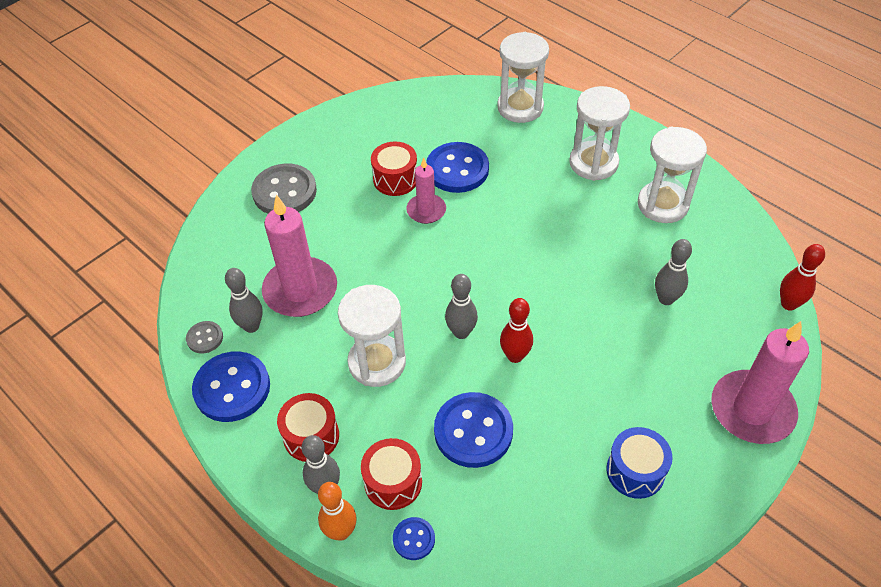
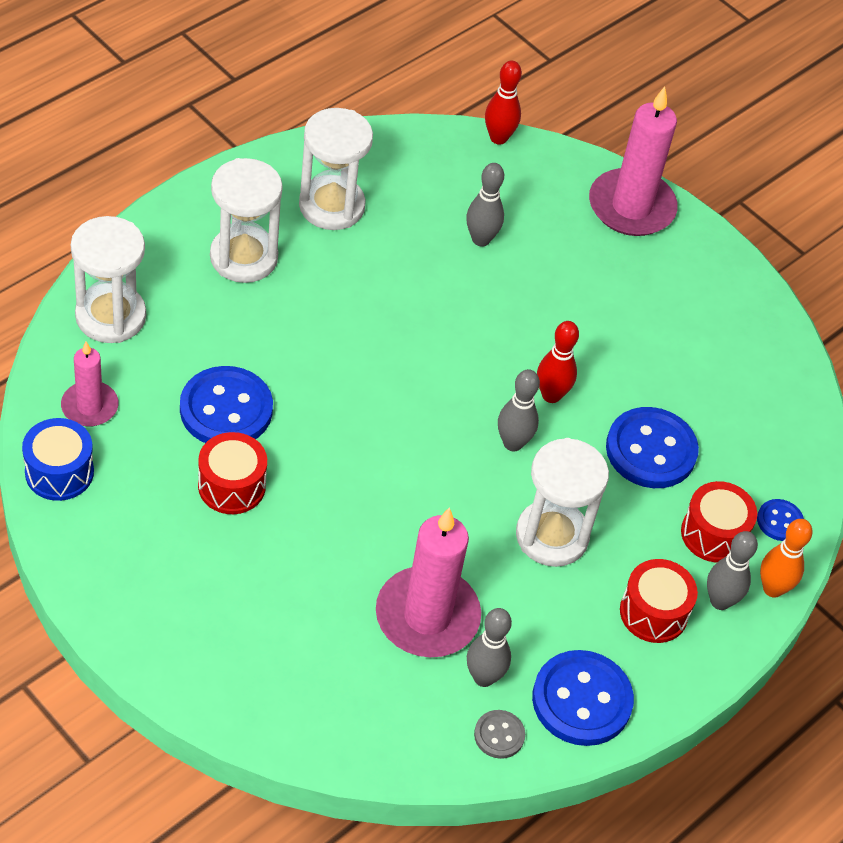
camera: 95 degrees left, 0 degrees up
grey button [251,163,317,214] -> none
pink candle [406,158,446,224] -> pink candle moved to [61,342,119,427]
blue drum [606,427,673,499] -> blue drum moved to [22,418,94,501]

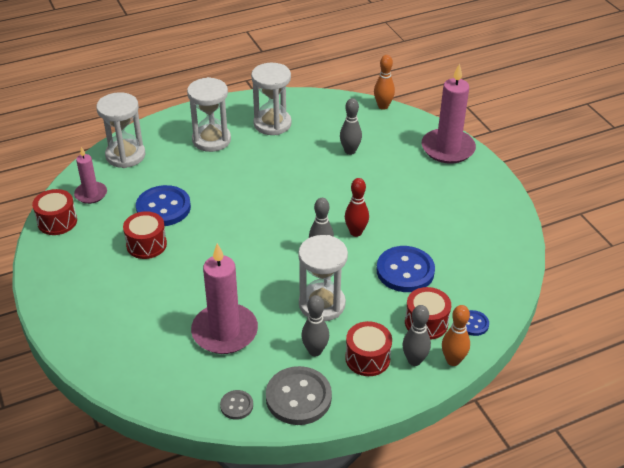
camera: 25 degrees right, 10 degrees down
blue drum [22,418,94,501] -> red drum [32,189,77,235]
grey bowling pin [467,608,512,687] -> grey bowling pin moved to [301,295,329,356]
red bowling pin [485,61,522,145] -> orange bowling pin [374,55,395,110]
blue button [532,650,634,746] -> grey button [266,366,332,425]

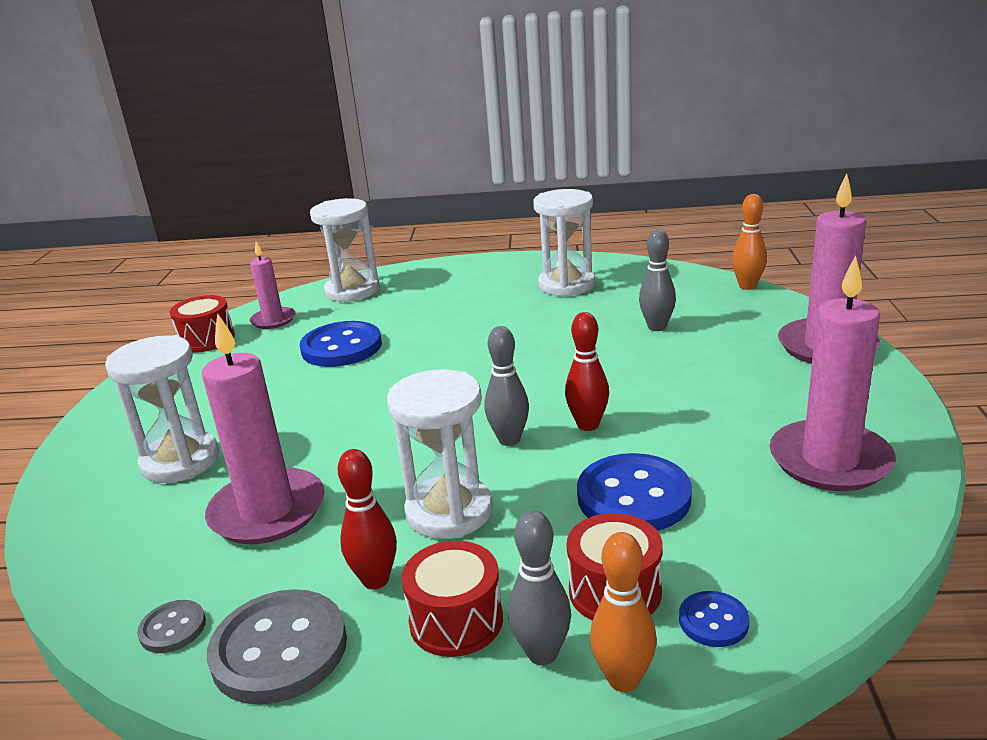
camera: 30 degrees right, 15 degrees down
red drum [123,211,167,259] -> none
white hourglass [187,77,231,152] -> white hourglass moved to [105,335,219,483]
grey bowling pin [301,295,329,356] -> red bowling pin [338,449,397,589]
none -> pink candle [770,255,896,491]

